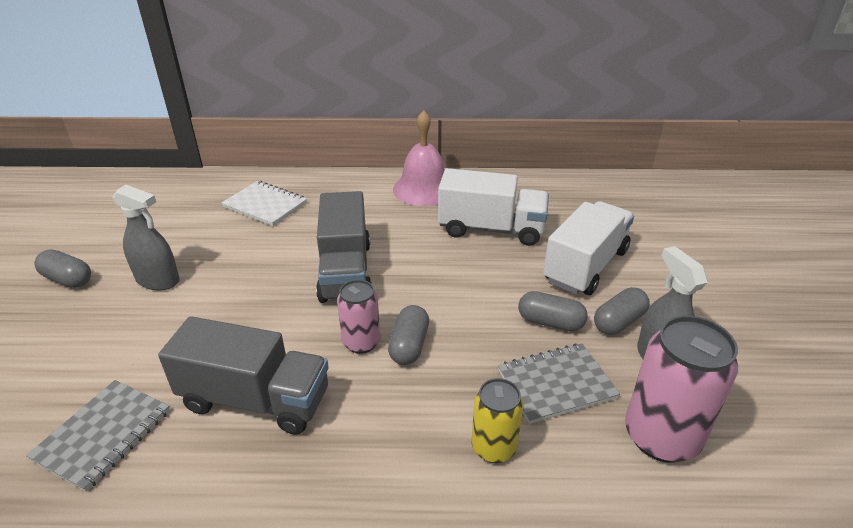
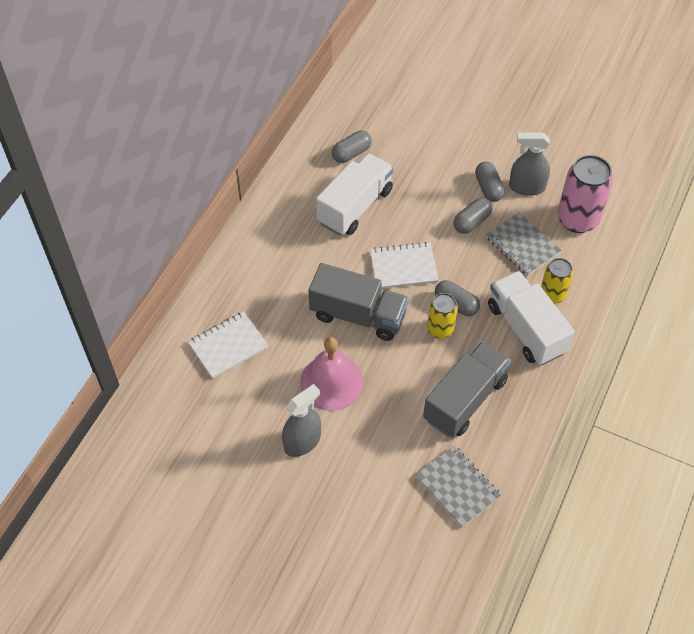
camera: 65 degrees left, 20 degrees up
grey capsule [34,249,91,288] -> grey capsule moved to [332,130,372,163]
pink can [337,280,380,354] -> yellow can [427,293,458,339]
pink bell [393,110,445,206] -> pink bell moved to [300,337,364,411]
grey notebook [498,343,620,424] -> grey notebook turned 45 degrees counterclockwise [486,212,562,276]
white truck [543,201,634,295] -> white truck moved to [488,271,575,365]
none -> white notebook [370,242,439,289]

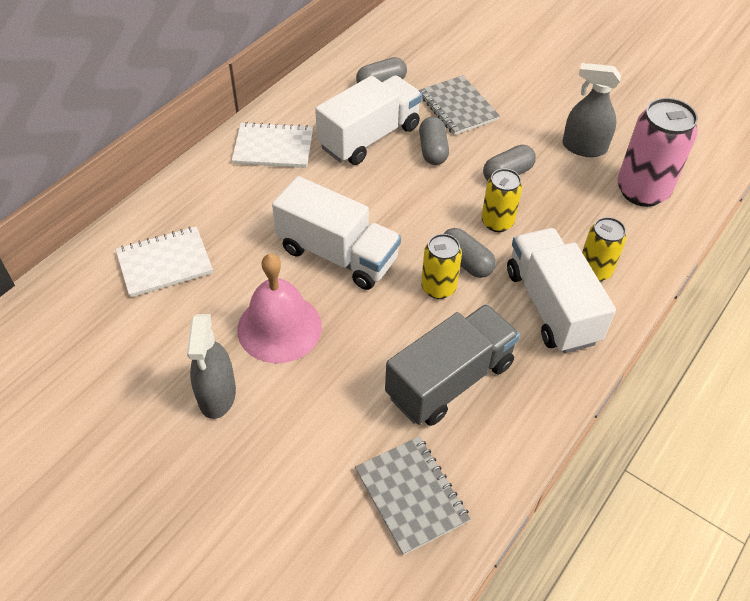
camera: 10 degrees right, 5 degrees down
grey spray bottle [282,384,321,457] -> grey spray bottle turned 120 degrees clockwise [187,314,236,419]
grey truck [308,263,409,341] -> white truck [272,176,401,290]
white notebook [370,242,439,289] -> white notebook moved to [232,122,313,168]
grey capsule [475,162,505,202] -> grey capsule moved to [419,117,449,165]
grey notebook [486,212,562,276] -> grey notebook moved to [419,75,500,135]
none -> yellow can [481,169,522,232]

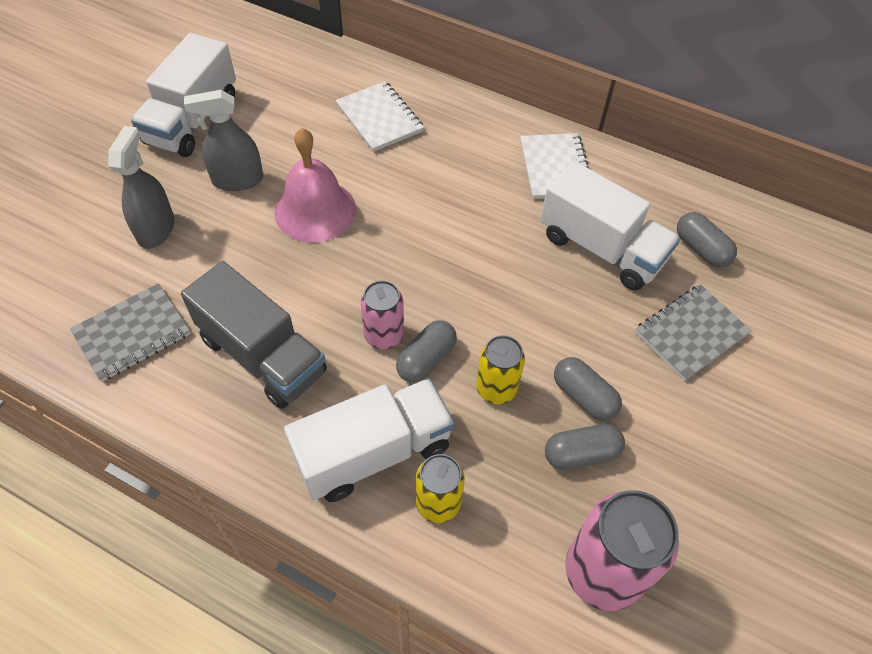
camera: 80 degrees right, 5 degrees up
white truck [272,176,401,290] -> white truck moved to [131,33,236,157]
grey capsule [419,117,449,165] -> grey capsule moved to [545,424,625,470]
yellow can [421,234,462,299] -> pink can [361,281,404,349]
grey spray bottle [562,63,621,157] -> grey spray bottle moved to [108,126,174,249]

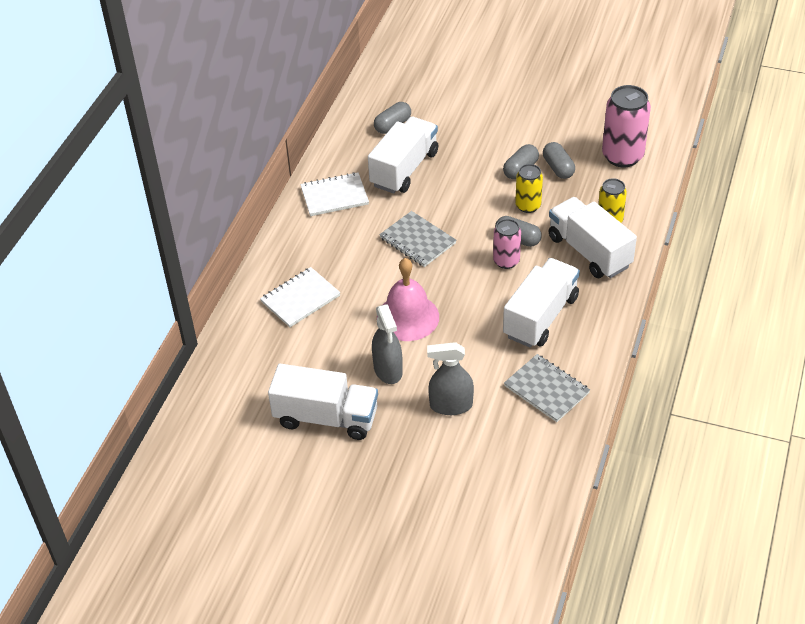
camera: 95 degrees left, 10 degrees down
grey truck [181,261,327,409] -> white truck [503,258,580,348]
grey notebook [635,284,752,381] -> grey notebook moved to [379,211,456,267]

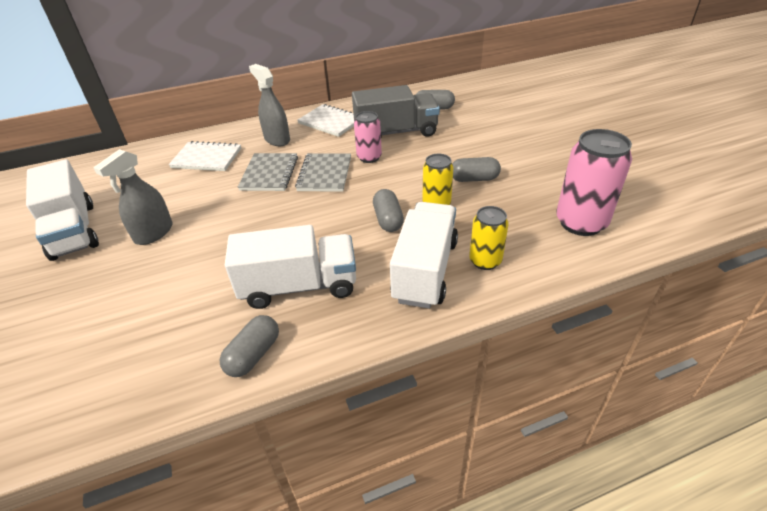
camera: 50 degrees right, 5 degrees down
white truck [368,117,438,194] -> grey truck [352,85,440,137]
pink bell [377,258,439,341] -> none
grey spray bottle [427,342,474,415] -> grey spray bottle moved to [249,64,290,146]
pink can [493,219,521,269] -> pink can moved to [354,111,382,163]
grey notebook [504,354,590,422] -> grey notebook moved to [238,153,298,191]
grey capsule [543,142,575,179] -> grey capsule moved to [220,315,279,377]

